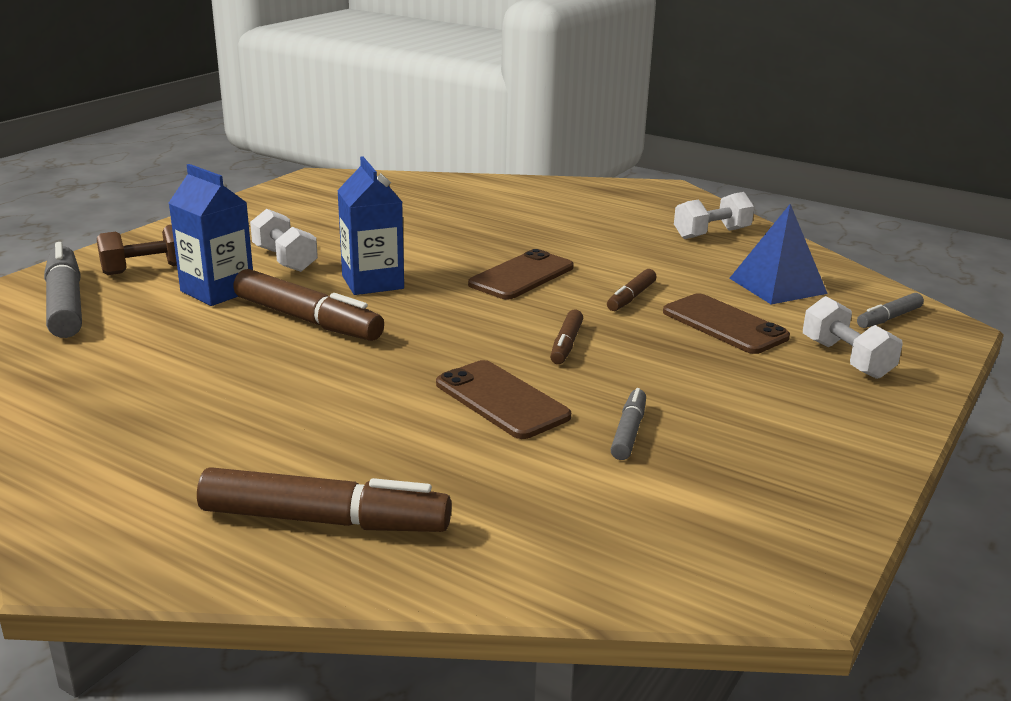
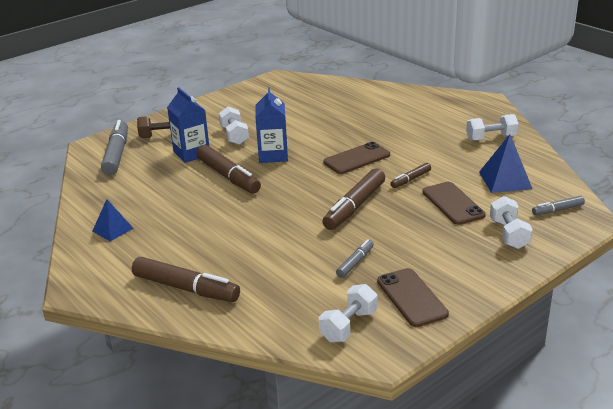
camera: 20 degrees right, 5 degrees up
brown phone [436,360,571,439] -> brown phone moved to [377,268,449,327]
brown marker [550,310,583,364] -> brown marker [322,168,385,230], size x1.90
none -> blue pyramid [93,199,134,241]
none -> white dumbbell [319,284,377,342]

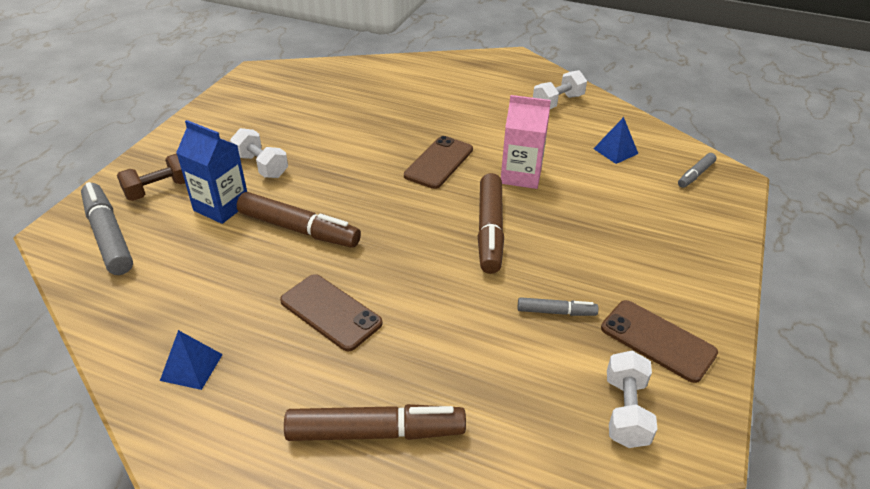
camera: 30 degrees left, 10 degrees up
blue carton [255,87,288,163] -> none
grey marker [336,239,374,278] -> grey marker turned 90 degrees clockwise [518,297,598,316]
brown marker [390,163,431,188] -> pink carton [501,95,551,189]
brown phone [423,182,486,225] -> brown phone moved to [280,274,383,351]
blue pyramid [479,134,532,193] -> blue pyramid [593,117,639,164], size x0.66
white dumbbell [490,196,533,249] -> none

